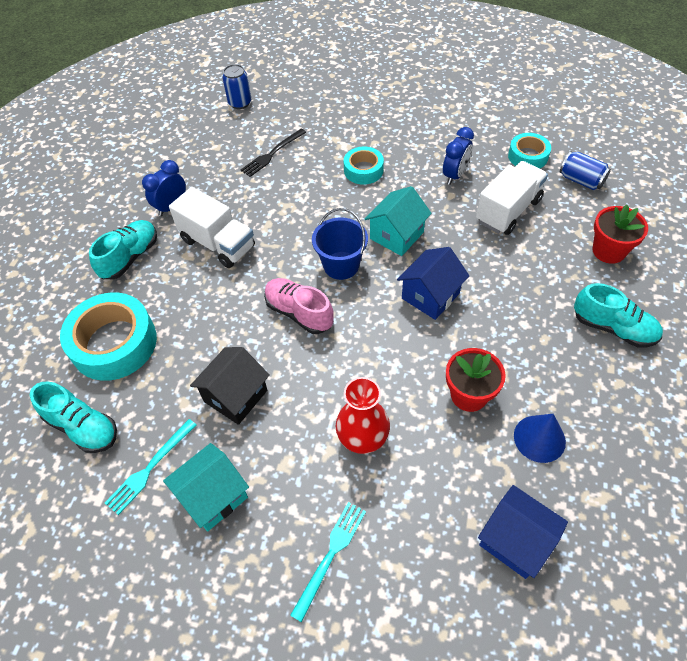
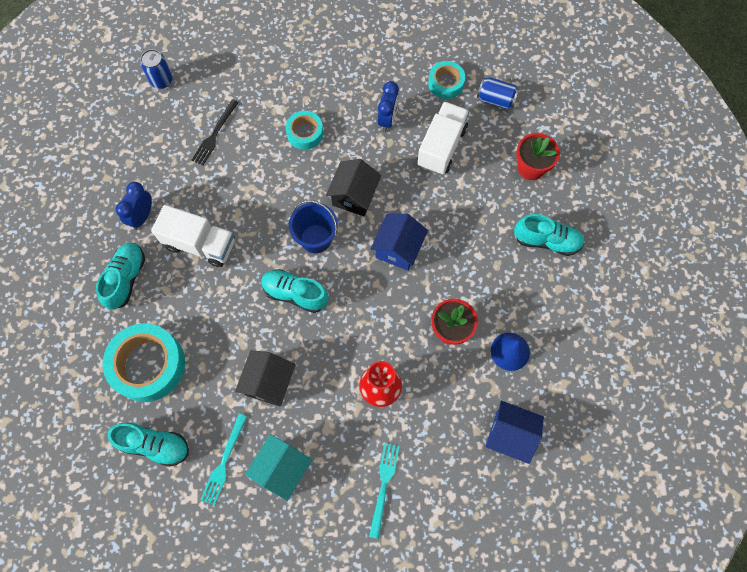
camera: 20 degrees left, 15 degrees up
pink shoe [264,278,334,334] -> turquoise shoe [261,269,329,313]
turquoise house [365,186,432,256] -> black house [326,159,381,216]

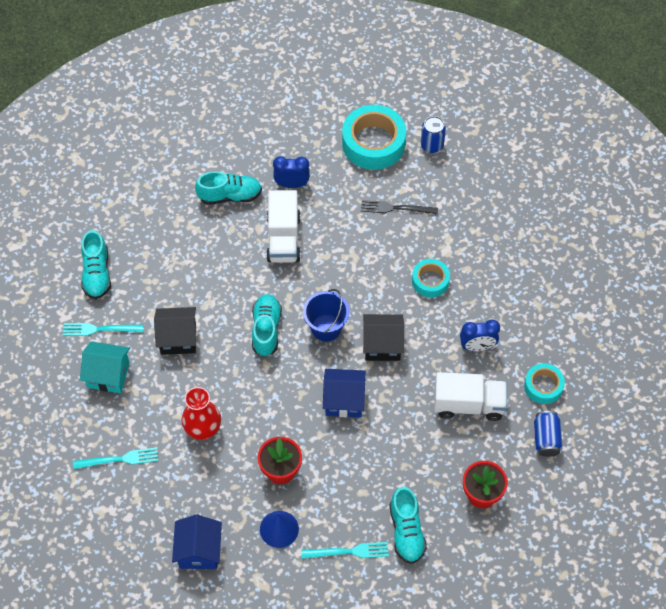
camera: 70 degrees right, 10 degrees down
turquoise tape [103,323,185,402] -> turquoise tape moved to [342,105,406,170]
none -> turquoise fork [301,542,389,559]

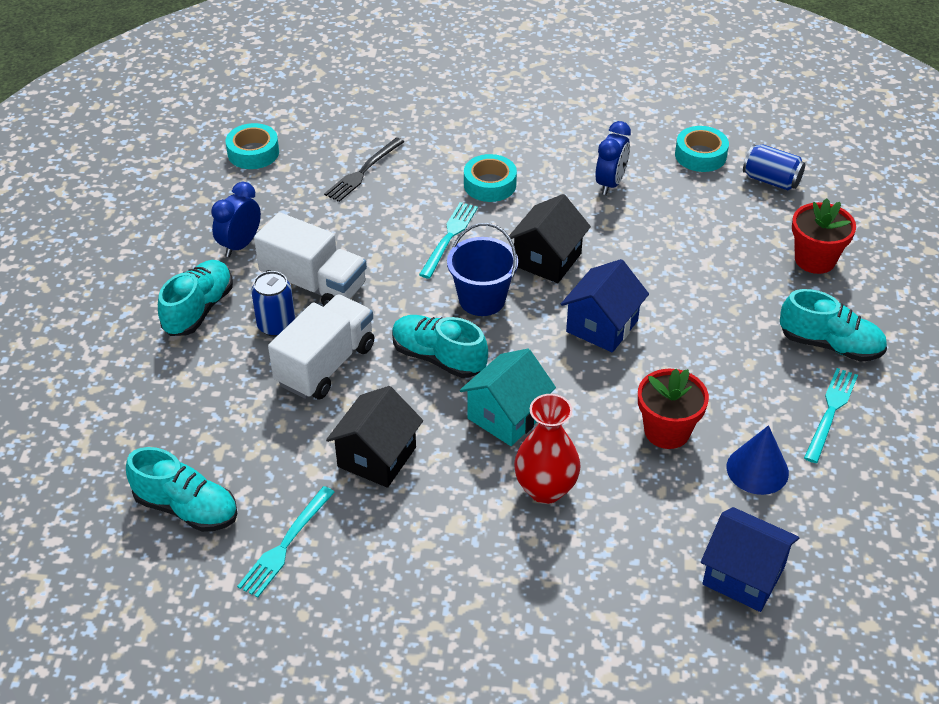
camera: 60 degrees left, 15 degrees down
turquoise fork [73,447,158,469] -> turquoise fork moved to [419,202,478,279]
turquoise house [80,341,130,393] -> turquoise house moved to [460,349,556,446]
turquoise tape [342,105,406,170] -> turquoise tape [226,123,279,169], size x0.56
blue can [421,116,446,153] -> blue can moved to [251,271,295,337]
white truck [434,372,507,421] -> white truck moved to [268,294,374,399]

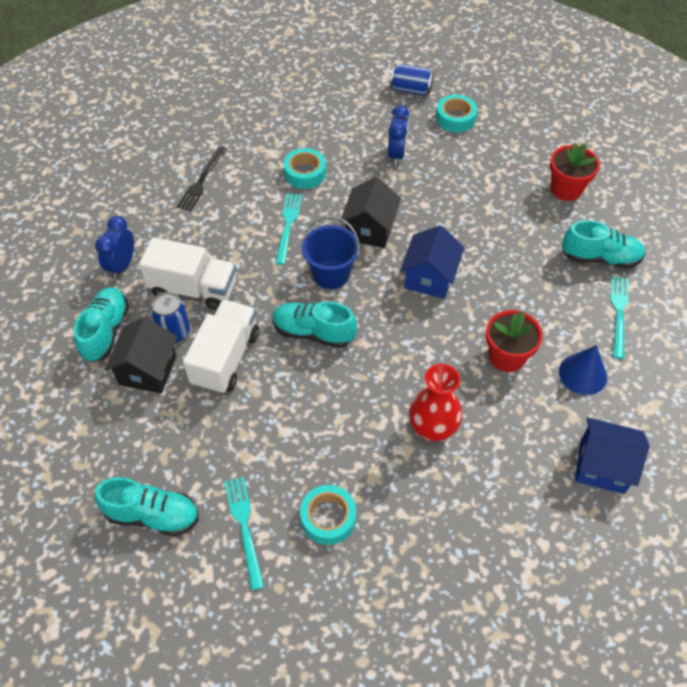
camera: 15 degrees left, 10 degrees up
turquoise tape [226,123,279,169] -> turquoise tape moved to [300,485,356,545]
turquoise fork [237,486,335,598] -> turquoise fork turned 150 degrees clockwise [224,477,264,590]
black house [326,386,423,488] -> black house moved to [105,317,177,393]
turquoise house [460,349,556,446] -> none
blue can [743,144,805,190] -> blue can moved to [390,64,434,96]

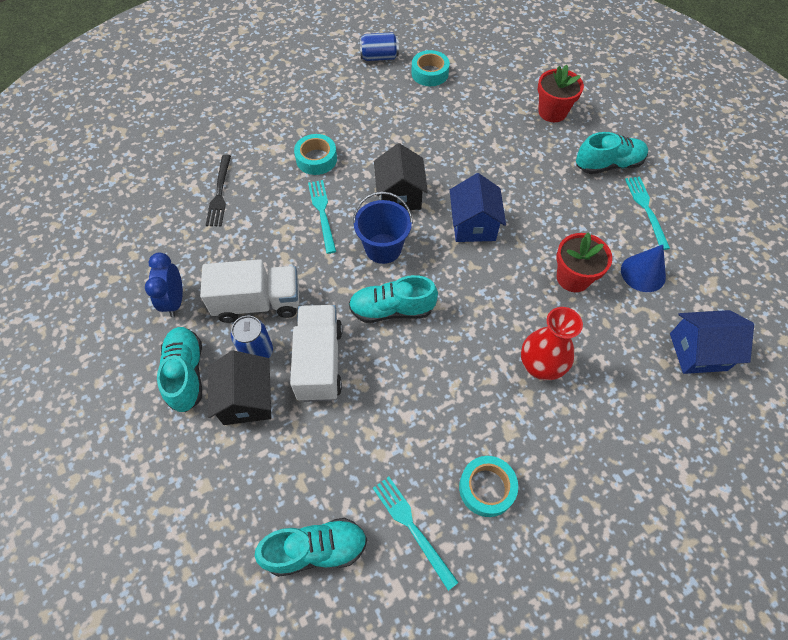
camera: 20 degrees left, 5 degrees up
blue clock [388,105,409,166] -> none

